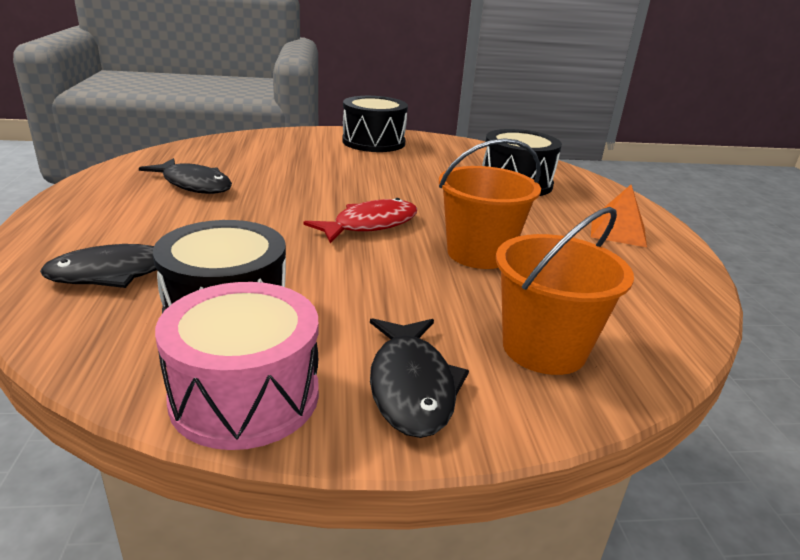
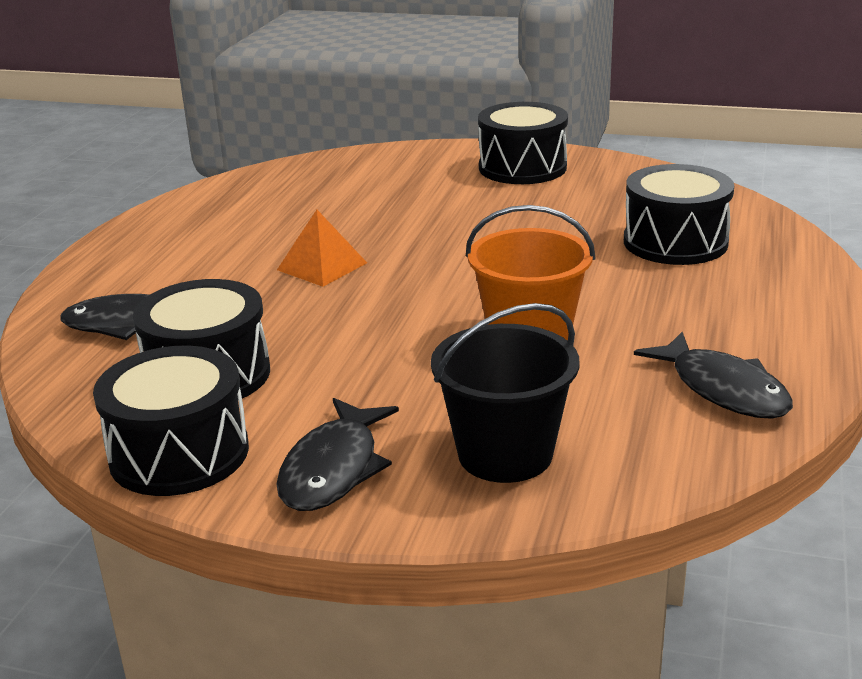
camera: 25 degrees right, 0 degrees up
black fish [139,158,232,194] -> black fish moved to [634,332,793,419]
pink drum [155,282,319,450] -> black drum [93,346,249,496]
red fish [304,198,417,243] -> none
orange bucket [496,207,634,375] -> black bucket [431,303,579,483]
orange pyramid [591,185,647,247] -> orange pyramid moved to [277,210,367,287]

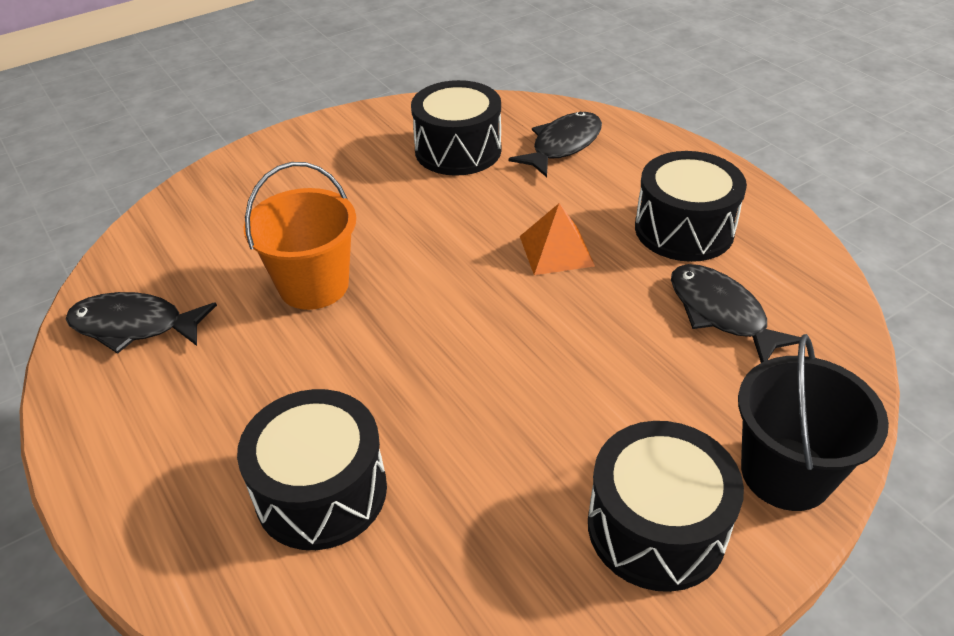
camera: 130 degrees right, 15 degrees up
black drum [93,346,249,496] -> black drum moved to [635,151,747,262]
black fish [276,398,399,511] -> black fish moved to [671,264,801,363]
black bucket [431,303,579,483] -> black bucket moved to [738,334,889,511]

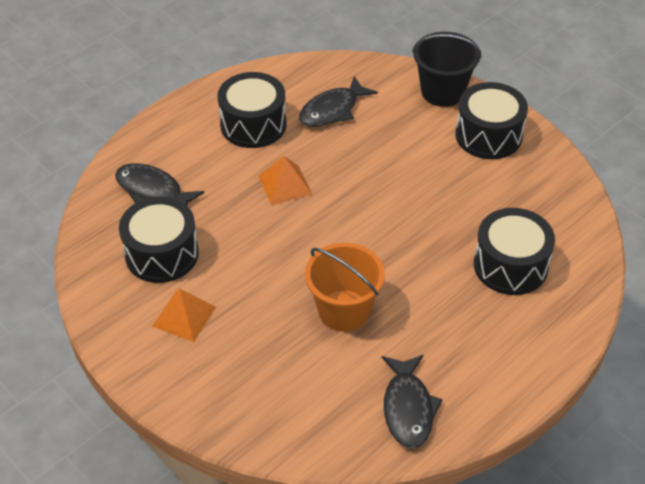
camera: 100 degrees left, 5 degrees up
none -> orange pyramid [152,289,216,342]

